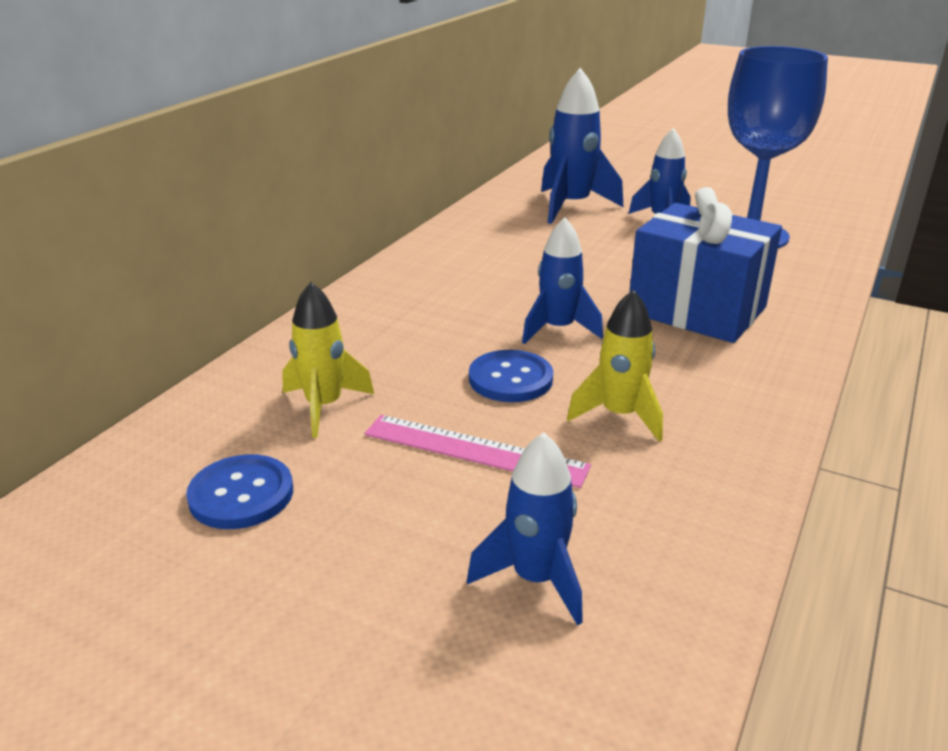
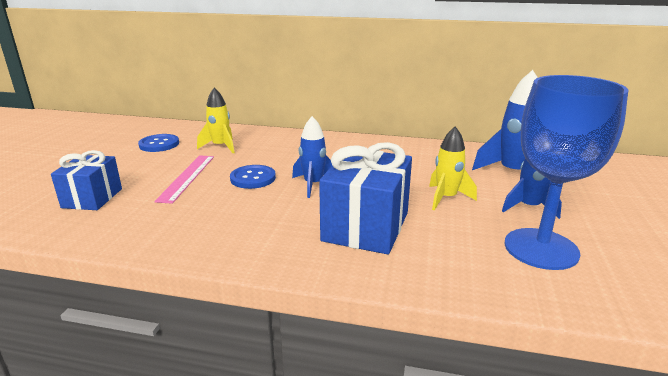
camera: 75 degrees right, 5 degrees down
blue rocket [467,432,583,626] -> blue gift [51,150,122,210]
yellow rocket [567,289,663,442] -> yellow rocket moved to [429,126,477,210]

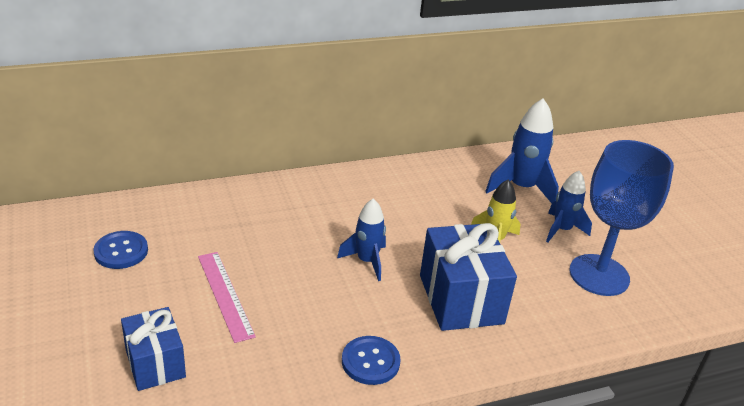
camera: 35 degrees left, 10 degrees up
yellow rocket [197,88,235,153] -> none
blue button [230,165,276,189] -> blue button moved to [342,336,400,385]

